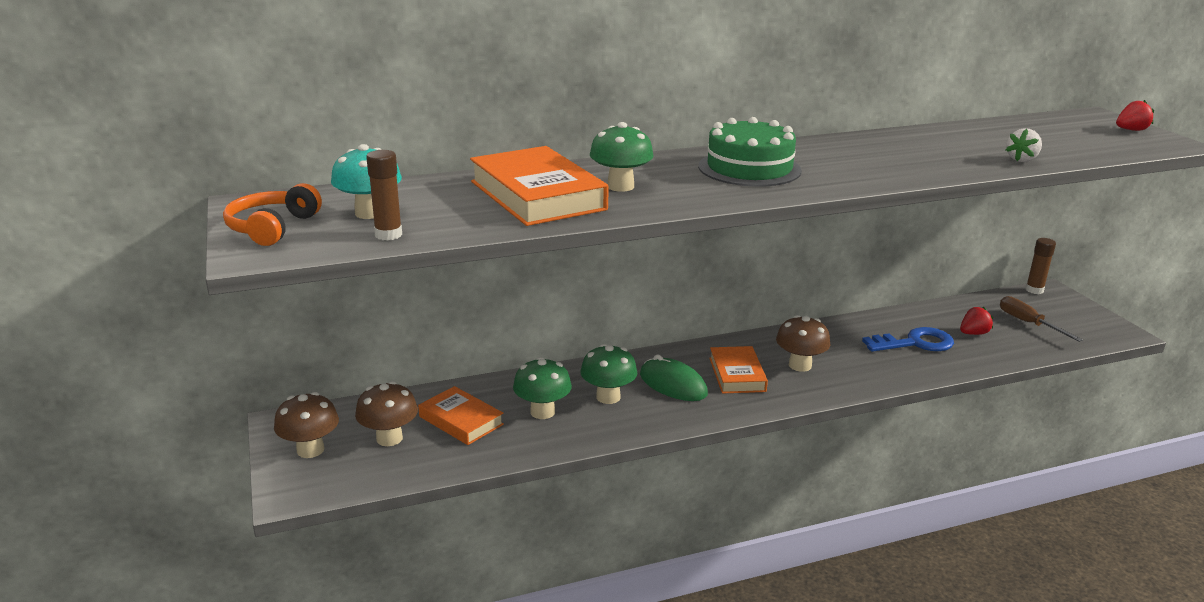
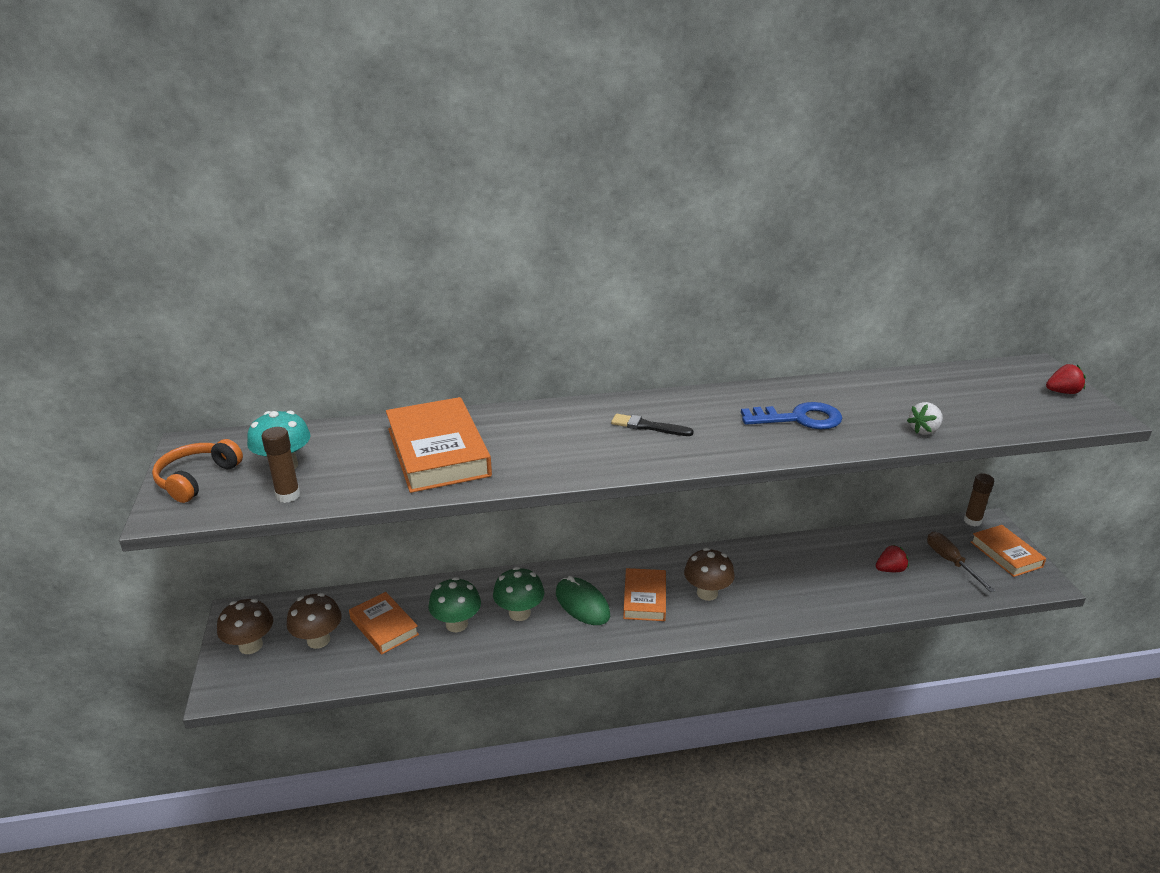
camera: 10 degrees right, 5 degrees up
green mushroom [590,122,654,192] -> none
green cake [698,117,802,187] -> black brush [611,414,694,436]
blue key [862,327,954,352] -> blue key moved to [741,402,842,429]
none -> orange book [971,525,1046,577]

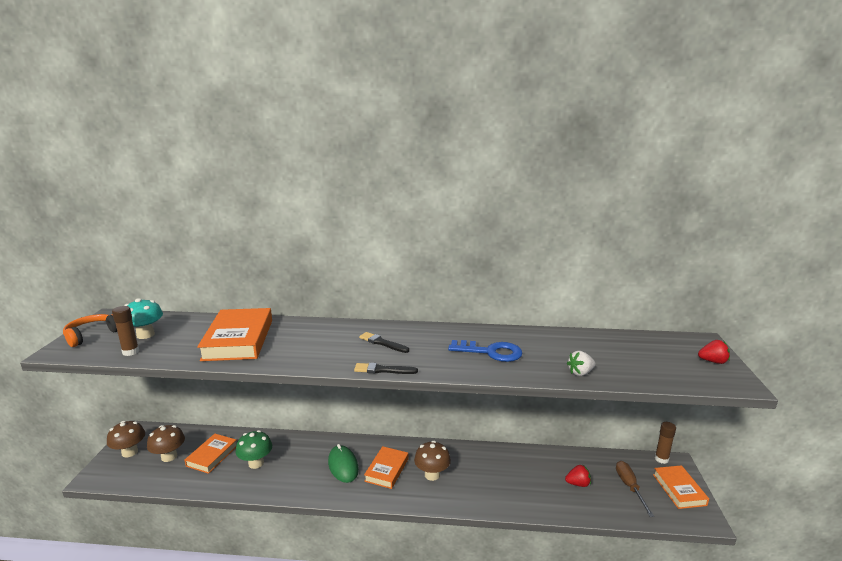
camera: 15 degrees right, 10 degrees down
orange book [349,592,419,655] -> orange book turned 45 degrees clockwise [185,434,236,474]
green mushroom [493,567,544,621] -> none
none -> black brush [354,363,418,374]

